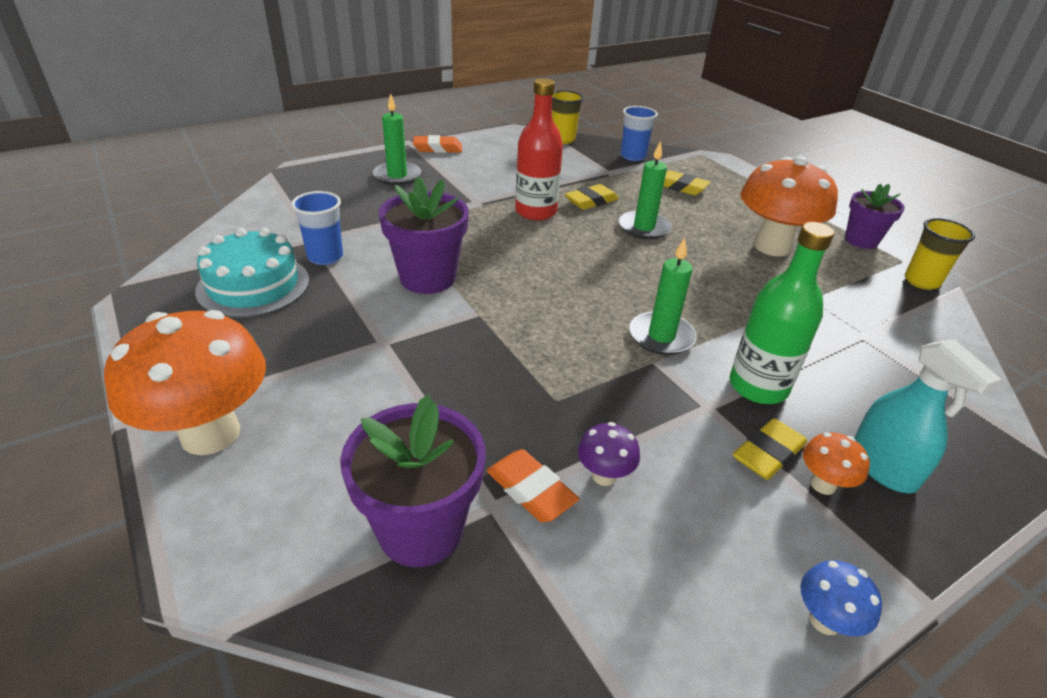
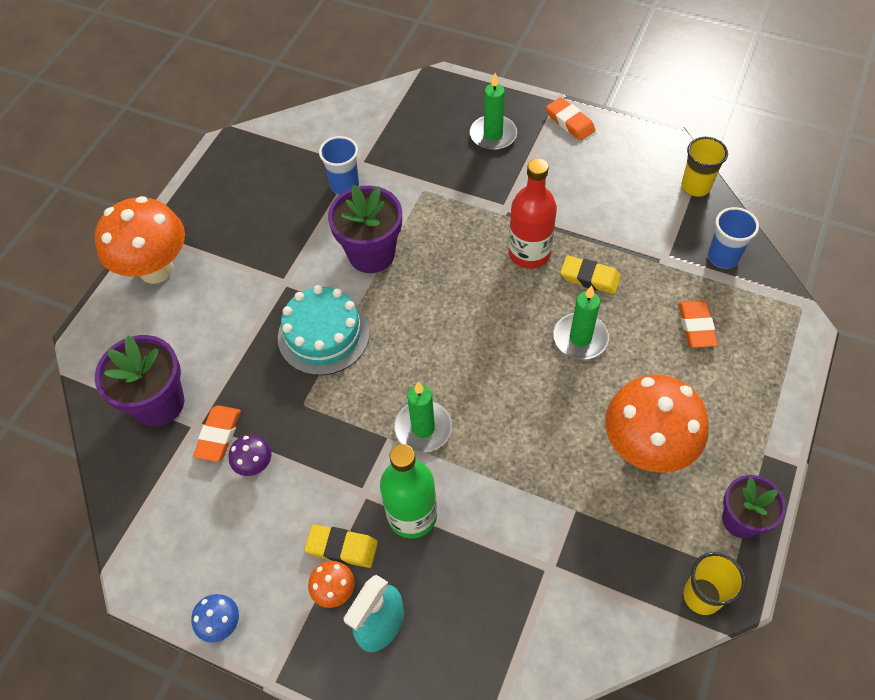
camera: 60 degrees right, 20 degrees up
turquoise cake [195,228,309,318] -> turquoise cake moved to [278,285,370,375]
yellow eraser [663,170,711,195] -> orange eraser [678,300,718,348]

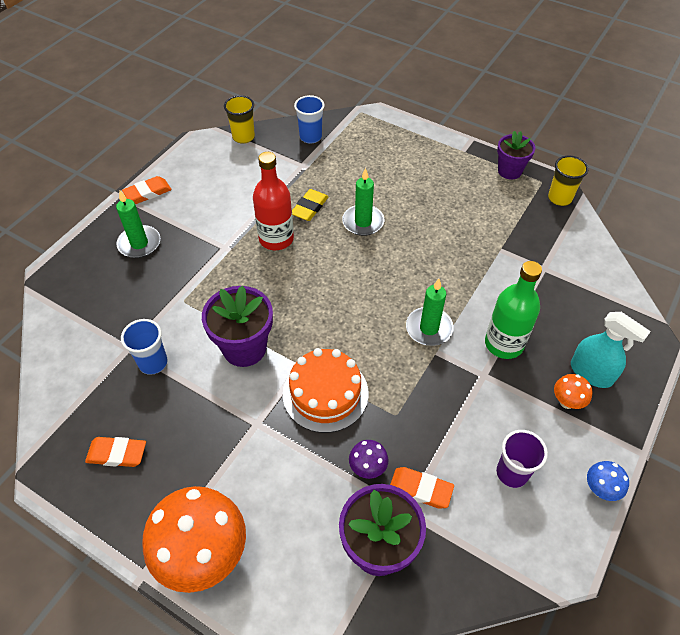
camera: 85 degrees left, 5 degrees down
purple mushroom [229,435,272,476] -> purple mushroom moved to [349,440,389,479]
turquoise cake [278,285,370,375] -> orange cake [283,348,369,433]
yellow eraser [304,524,378,568] -> none
orange mushroom [605,375,709,473] -> none
orange eraser [678,300,718,348] -> orange eraser moved to [85,437,146,467]
none -> purple cup [496,430,548,488]

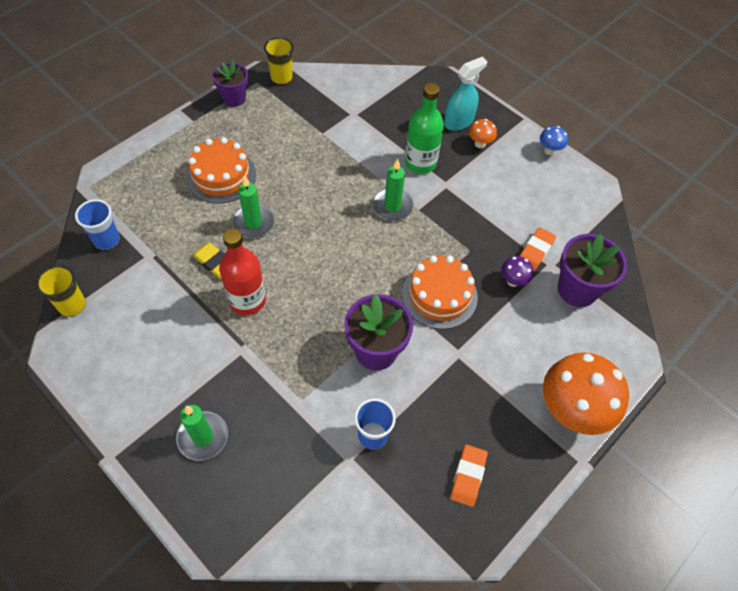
camera: 80 degrees left, 5 degrees up
orange eraser [122,176,172,204] -> none
purple cup [496,430,548,488] -> none
none -> orange cake [186,137,256,204]

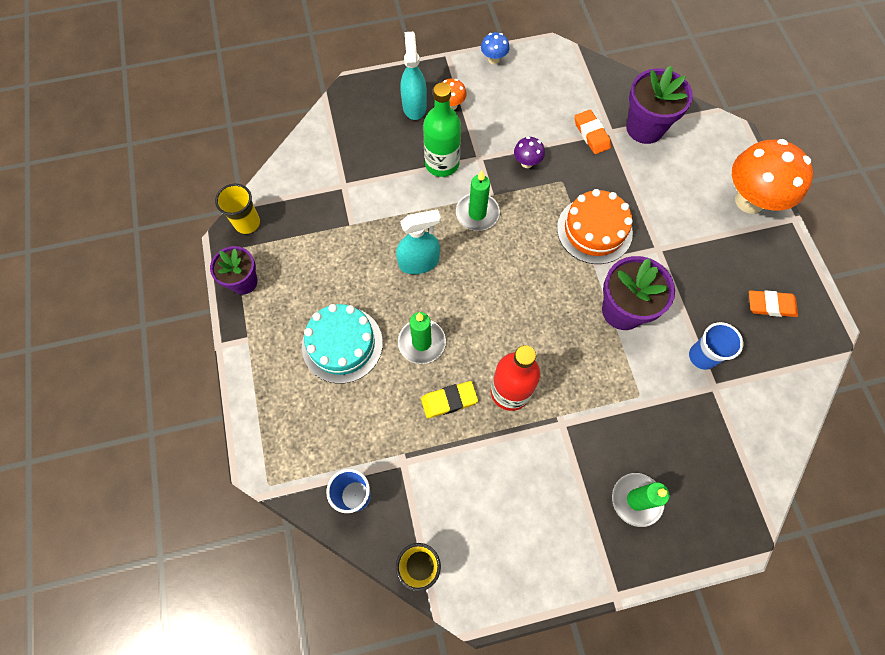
camera: 55 degrees left, 10 degrees up
orange cake [186,137,256,204] -> turquoise cake [302,304,383,384]
orange eraser [450,445,488,507] -> orange eraser turned 45 degrees counterclockwise [749,290,798,317]
purple mushroom [501,256,533,287] -> purple mushroom moved to [514,137,545,168]
none -> turquoise spray bottle [396,209,441,274]

